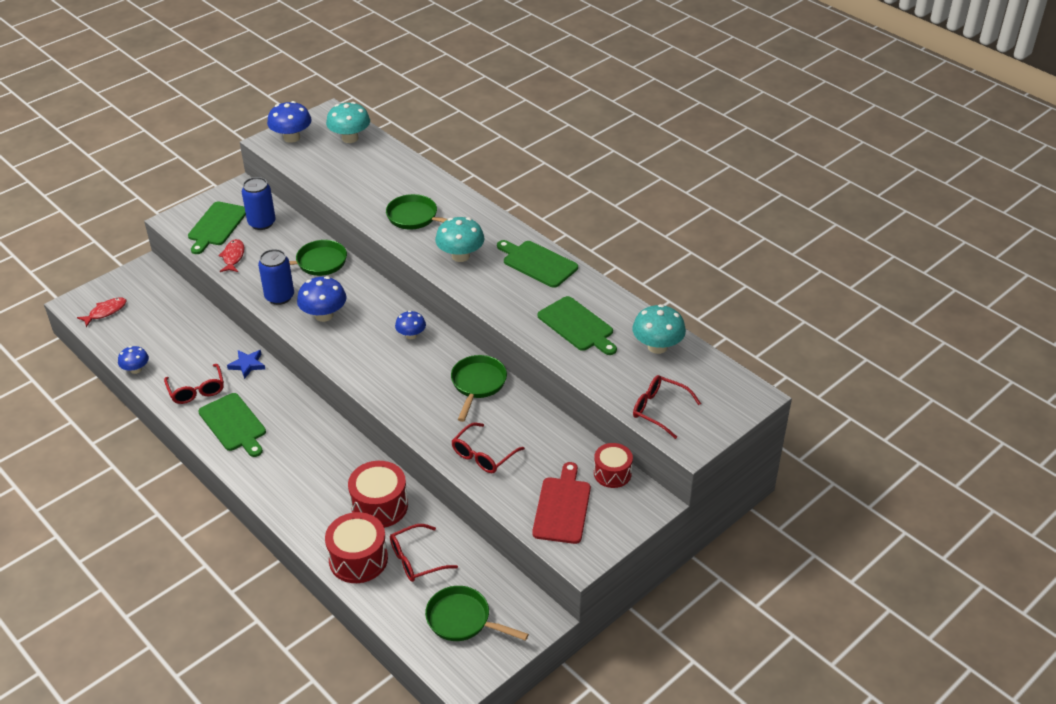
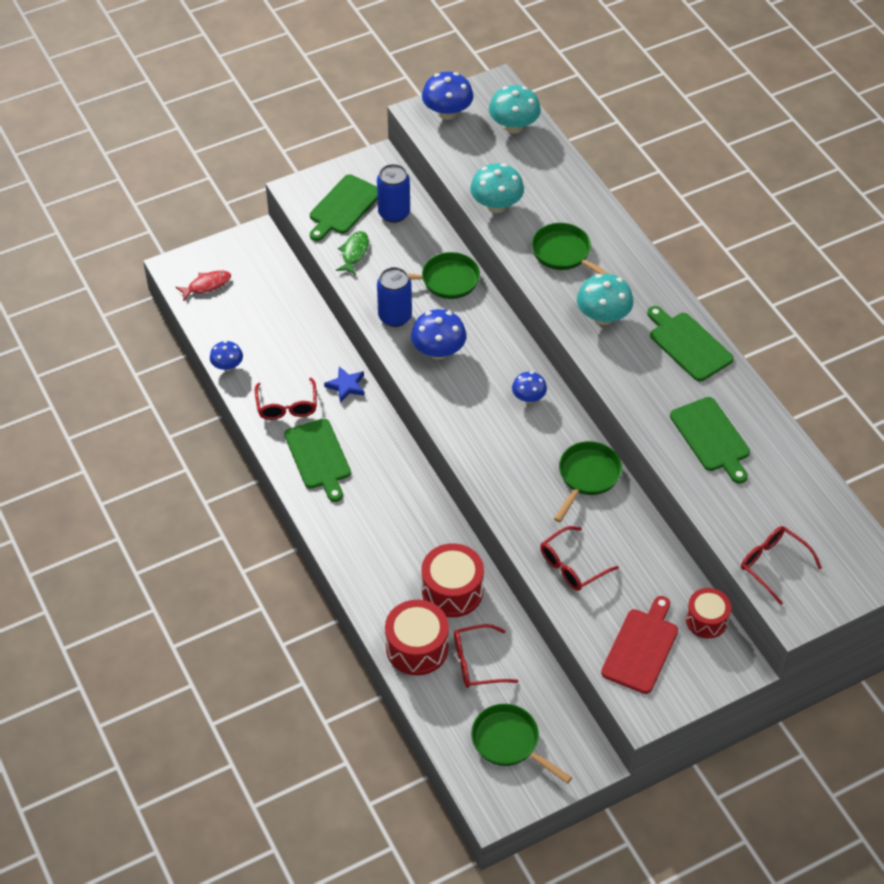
camera: 15 degrees right, 10 degrees up
red fish [218,239,245,272] -> green fish [336,231,369,275]
turquoise mushroom [632,304,686,354] -> turquoise mushroom moved to [470,163,524,213]

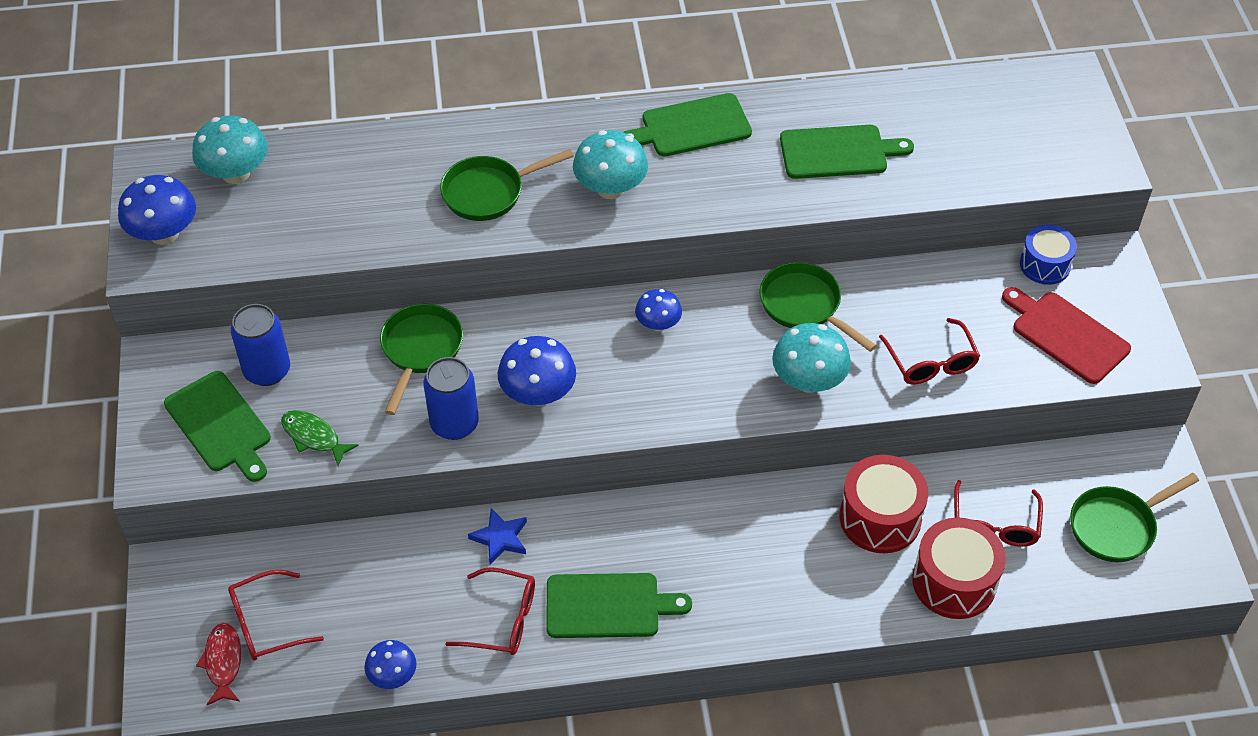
camera: 70 degrees left, 0 degrees up
turquoise mushroom [470,163,524,213] -> turquoise mushroom moved to [772,323,851,393]
red drum [686,588,731,638] -> blue drum [1020,225,1077,285]
red glasses [741,526,822,605] -> red glasses moved to [228,570,324,661]

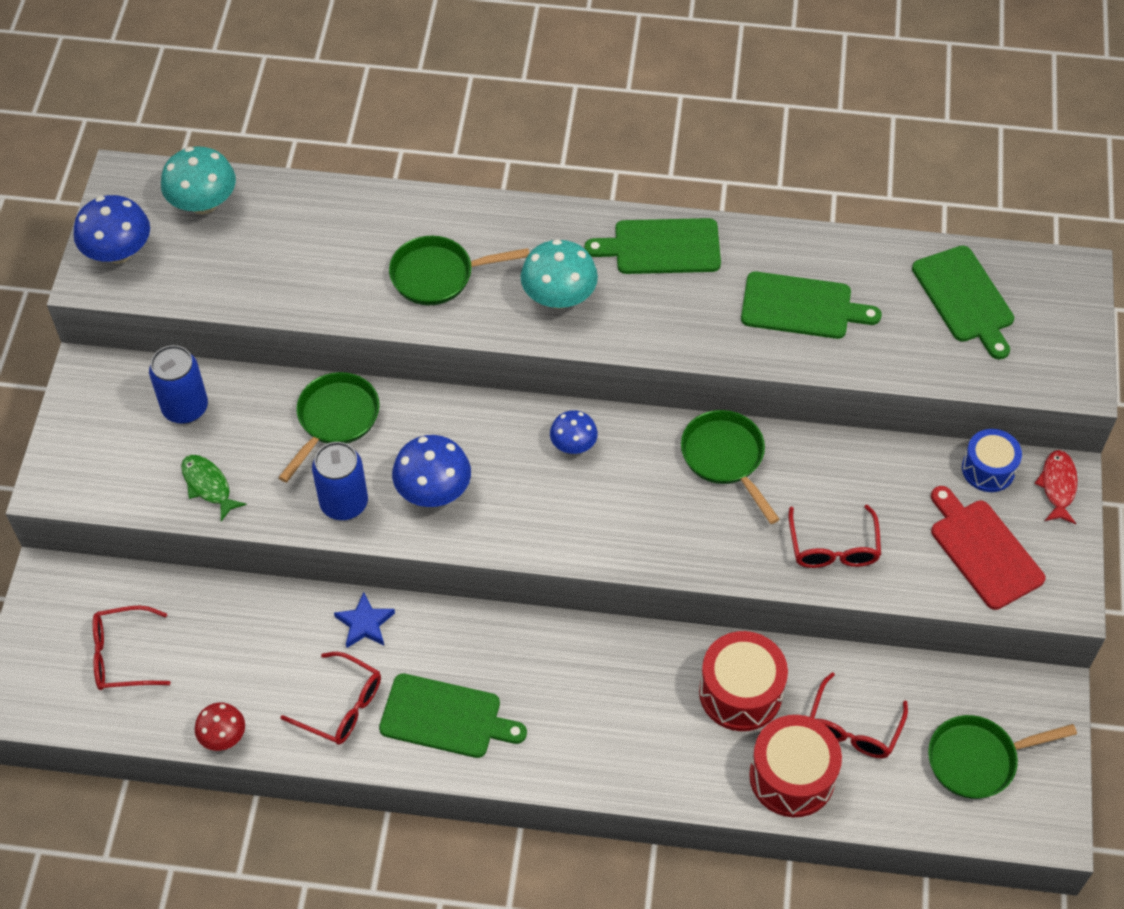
camera: 15 degrees right, 5 degrees up
green cutting board [164,371,271,482] -> green cutting board moved to [912,245,1014,360]
red fish [196,623,242,705] -> red fish moved to [1035,450,1078,524]
blue mushroom [364,640,416,689] -> red mushroom [195,703,245,751]
turquoise mushroom [772,323,851,393] -> none

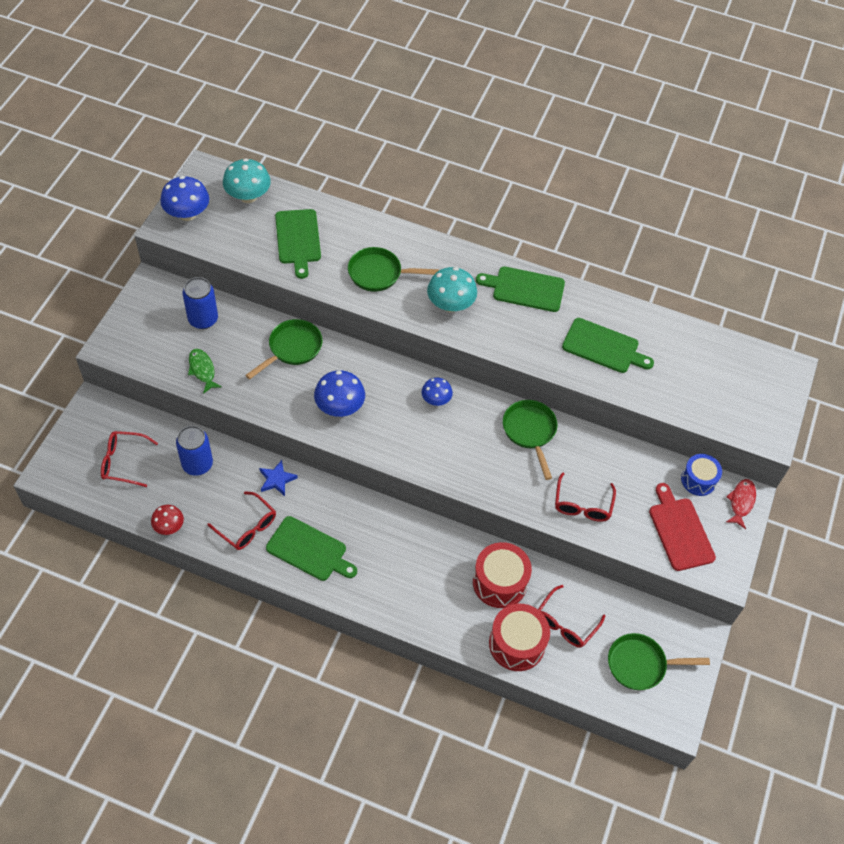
camera: 10 degrees right, 0 degrees up
blue can [312,442,368,520] -> blue can moved to [176,426,213,476]
green cutting board [912,245,1014,360] -> green cutting board moved to [275,209,321,279]

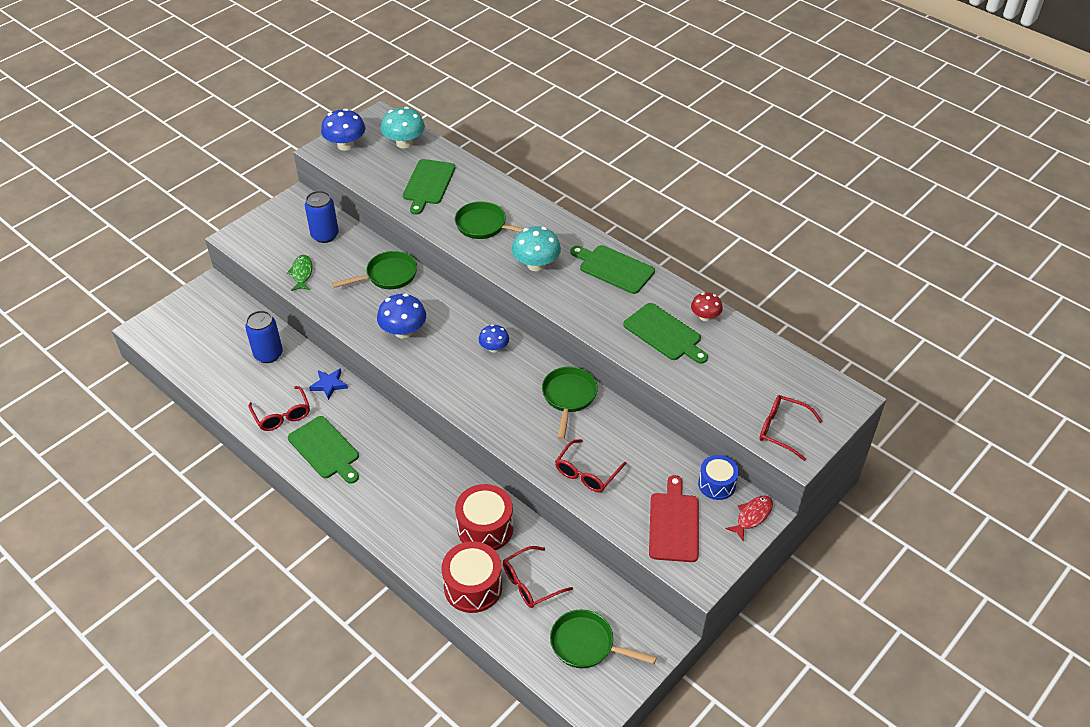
camera: 25 degrees right, 10 degrees down
red glasses [101,431,158,487] -> red glasses moved to [759,395,822,461]
red mushroom [151,505,184,535] -> red mushroom moved to [691,292,723,321]

